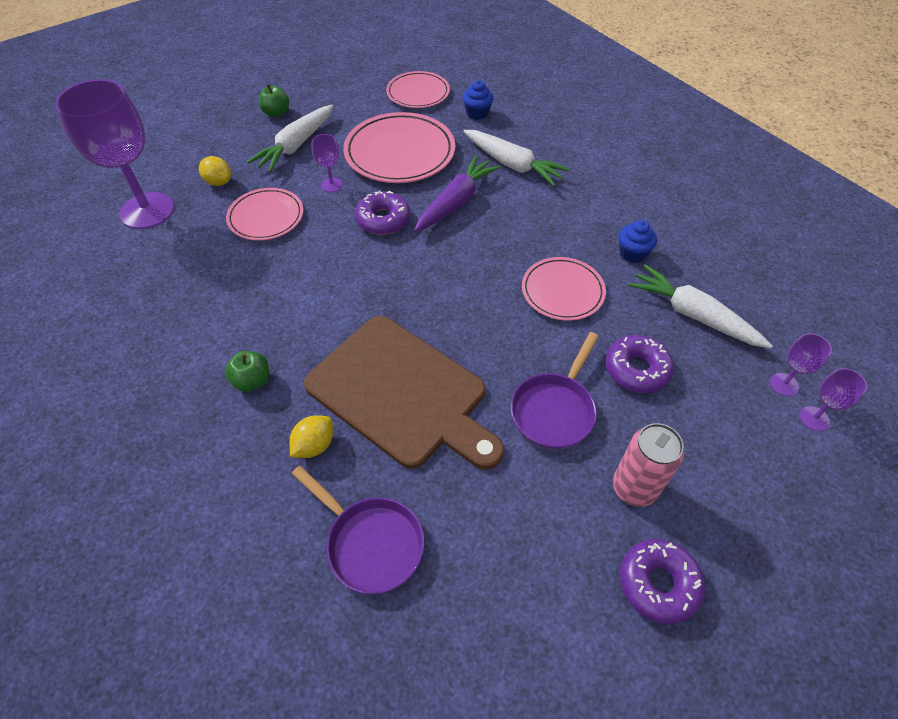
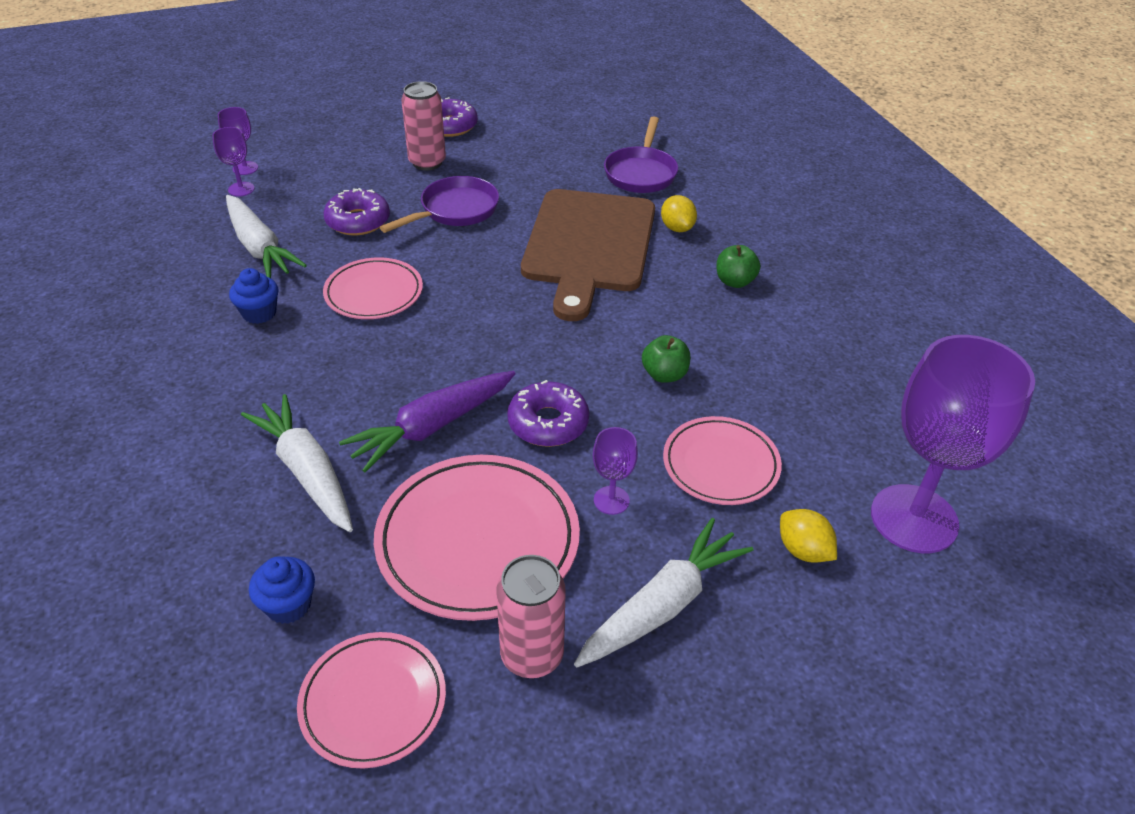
camera: 165 degrees left, 10 degrees down
green apple [259,84,289,117] -> green apple moved to [642,335,690,383]
yellow lemon [290,415,333,458] -> yellow lemon turned 75 degrees counterclockwise [661,195,697,232]
purple pan [292,466,424,594] -> purple pan turned 135 degrees counterclockwise [604,116,678,193]
brown cutting board [304,316,504,470] -> brown cutting board turned 135 degrees counterclockwise [521,189,655,321]
none -> pink can [496,555,566,678]

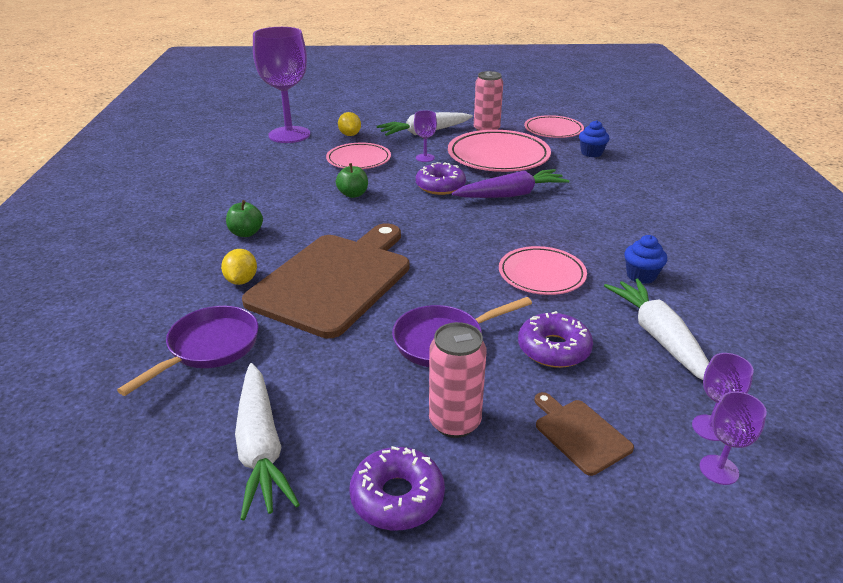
camera: 160 degrees left, 10 degrees down
white carrot [241,394,353,532] -> white carrot moved to [235,363,300,520]
none -> brown cutting board [534,392,634,476]

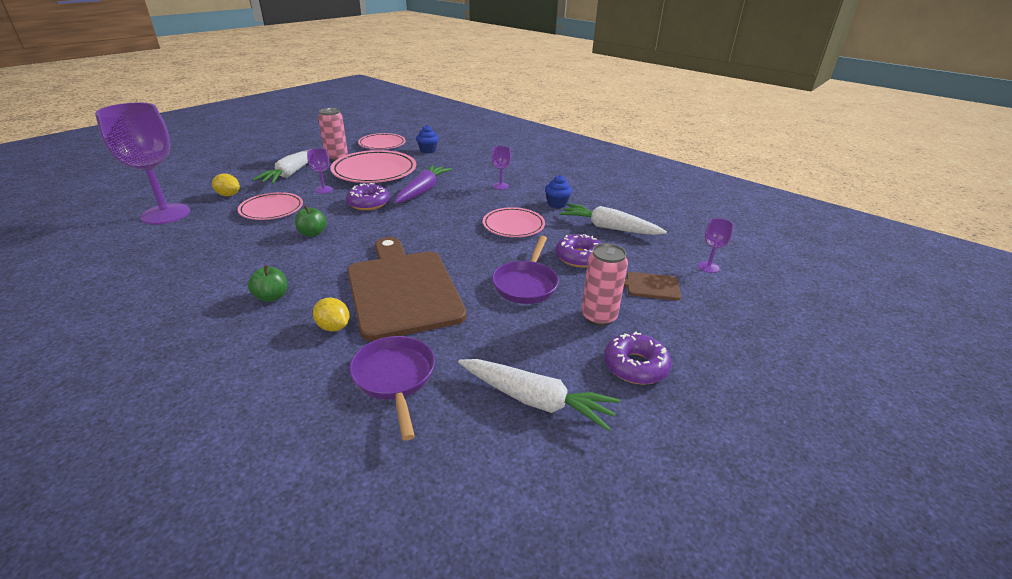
camera: 50 degrees left, 0 degrees up
purple goblet [692,353,754,441] -> purple goblet moved to [492,146,511,190]

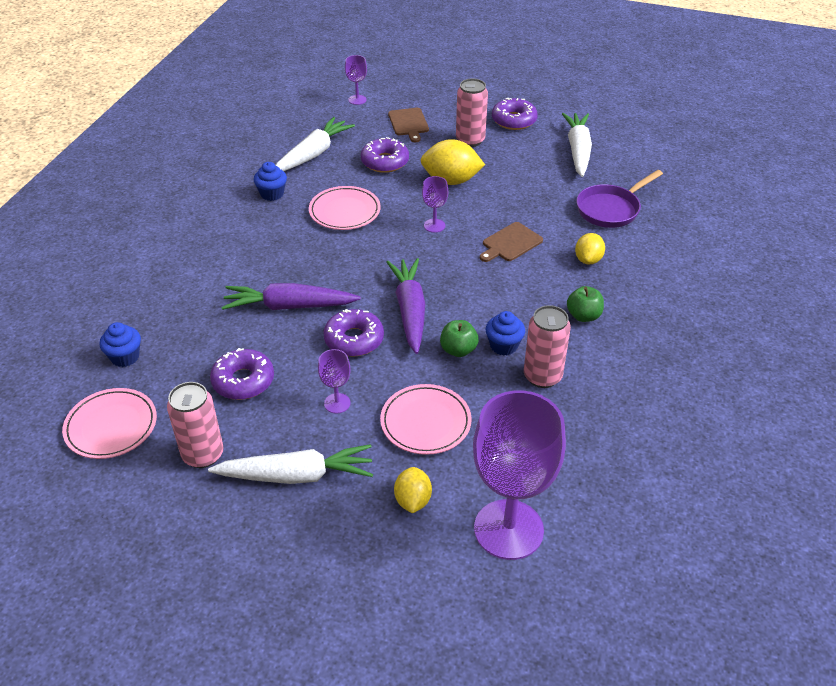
camera: 110 degrees left, 10 degrees up
pink plate [330,150,416,183] -> purple donut [210,348,274,400]
brown cutting board [347,237,466,341] -> brown cutting board [480,222,543,262], size x0.42
purple goblet [492,146,511,190] -> purple goblet moved to [422,176,448,233]
purple pan [492,236,559,304] -> yellow lemon [421,139,485,185]
white carrot [559,203,667,235] -> white carrot turned 150 degrees counterclockwise [276,117,355,171]
none -> purple carrot [386,258,425,354]
none -> blue cupcake [486,311,525,356]
none -> pink can [524,305,571,388]

